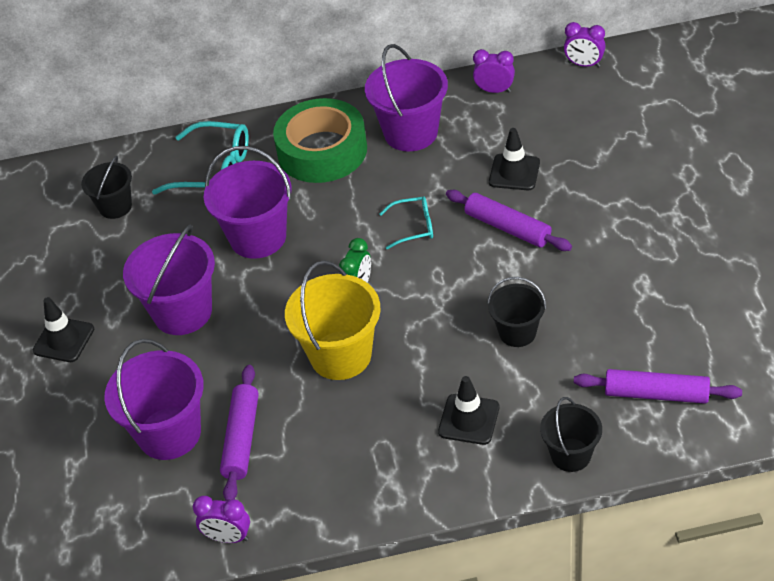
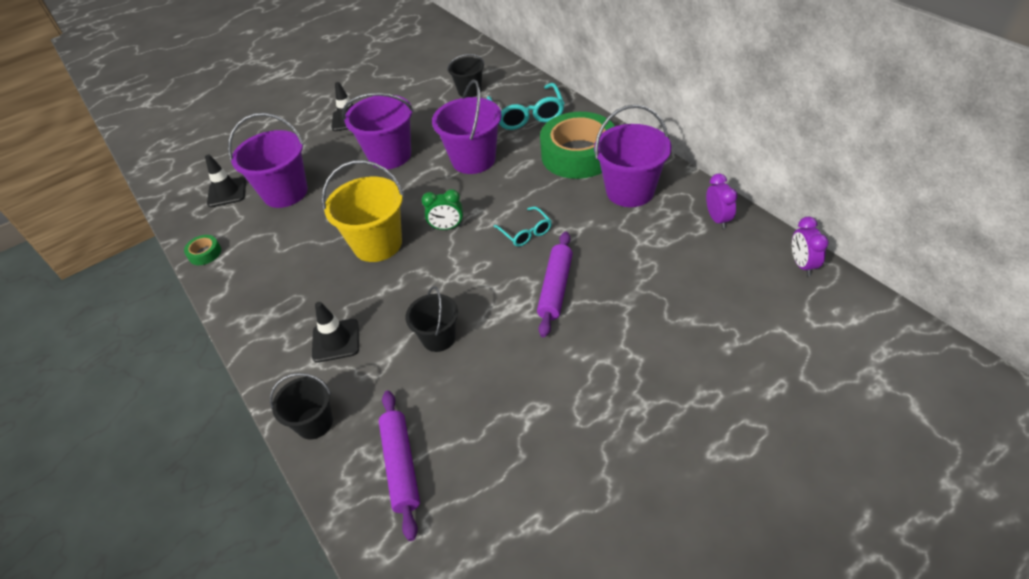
camera: 65 degrees right, 0 degrees up
purple clock [193,496,250,543] -> green tape [184,235,221,265]
purple rolling pin [220,365,259,502] -> none
black traffic cone [489,128,540,190] -> black traffic cone moved to [205,155,246,207]

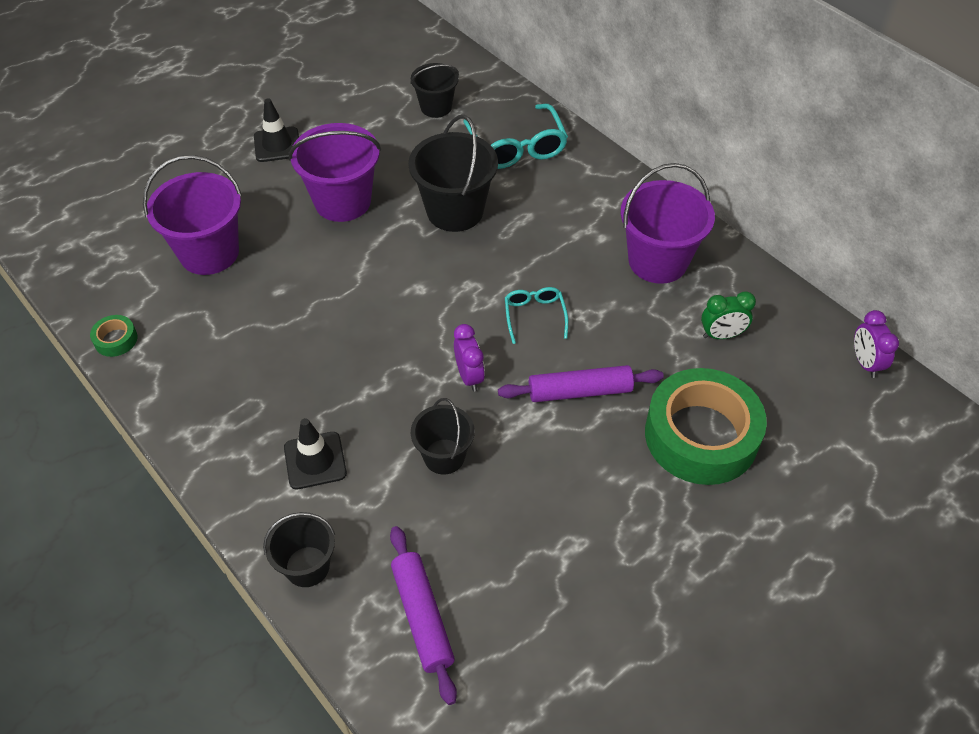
camera: 10 degrees left, 5 degrees up
black traffic cone [205,155,246,207] -> none
yellow bucket [322,160,404,262] -> none
green clock [422,189,463,230] -> green clock moved to [701,291,756,339]
purple bucket [432,79,502,174] -> black bucket [408,115,498,232]
turquoise glasses [494,207,552,247] -> turquoise glasses turned 150 degrees counterclockwise [505,287,569,344]
purple rolling pin [537,231,573,337] -> purple rolling pin turned 75 degrees clockwise [498,365,664,402]
green tape [540,112,615,179] -> green tape moved to [645,368,767,485]
purple clock [706,173,738,229] -> purple clock moved to [454,324,485,391]

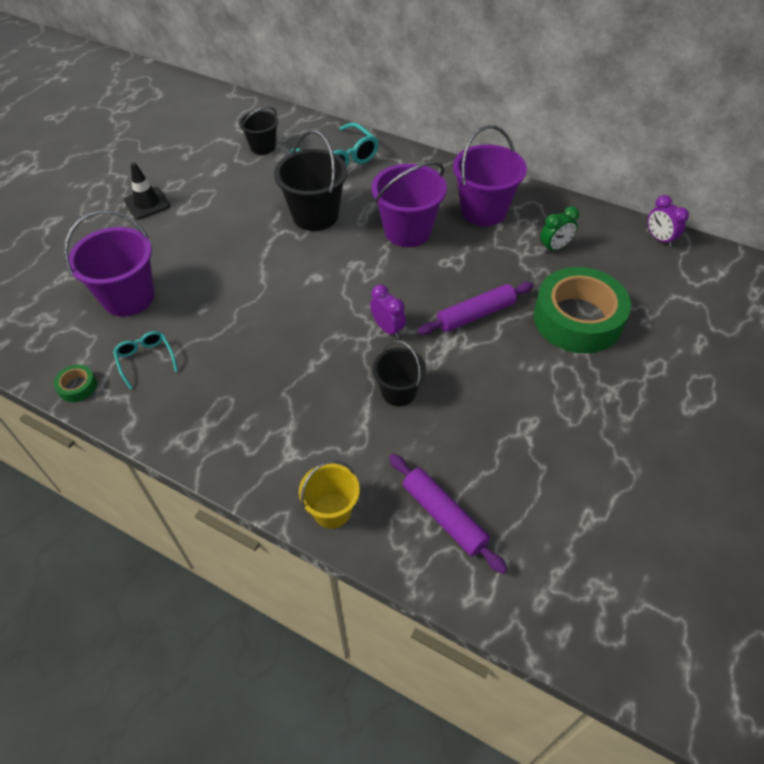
camera: 20 degrees left, 0 degrees up
black bucket [263,512,335,587] -> yellow bucket [299,460,360,528]
black traffic cone [284,418,347,490] -> none
purple bucket [289,123,381,222] -> purple bucket moved to [372,162,447,247]
turquoise glasses [505,287,569,344] -> turquoise glasses moved to [113,331,178,390]

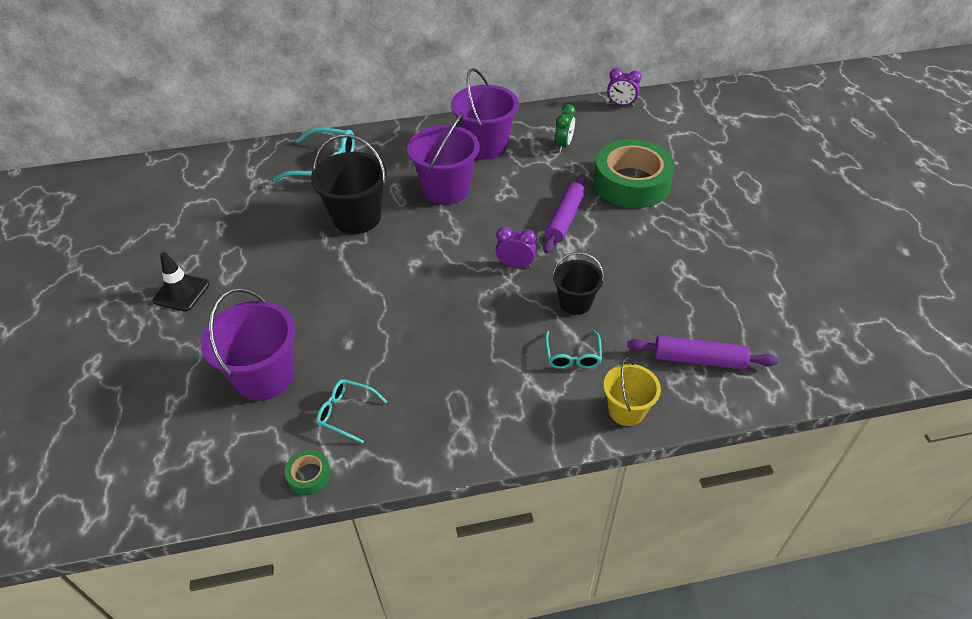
camera: 40 degrees left, 5 degrees down
black bucket [239,106,278,155] -> none
none -> turquoise glasses [545,331,602,369]

